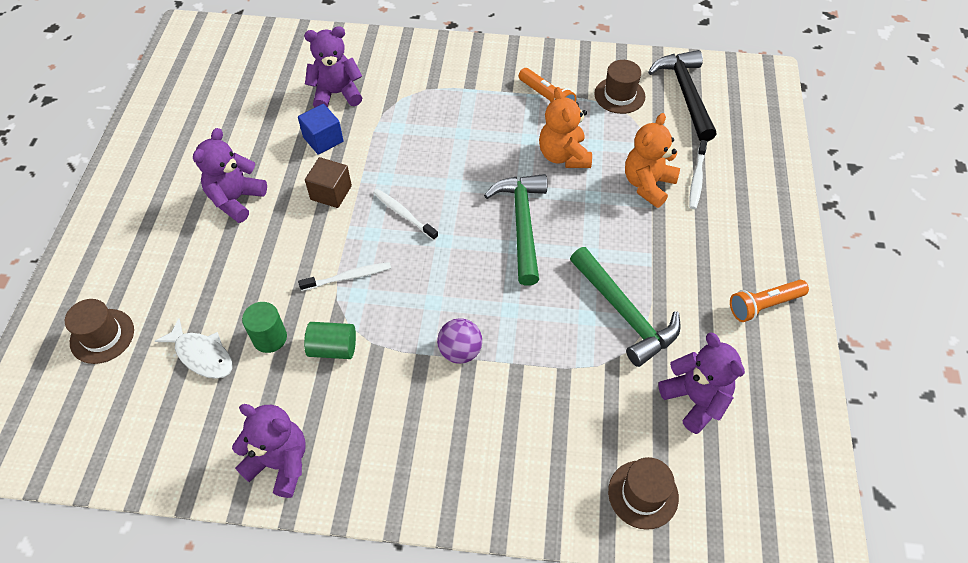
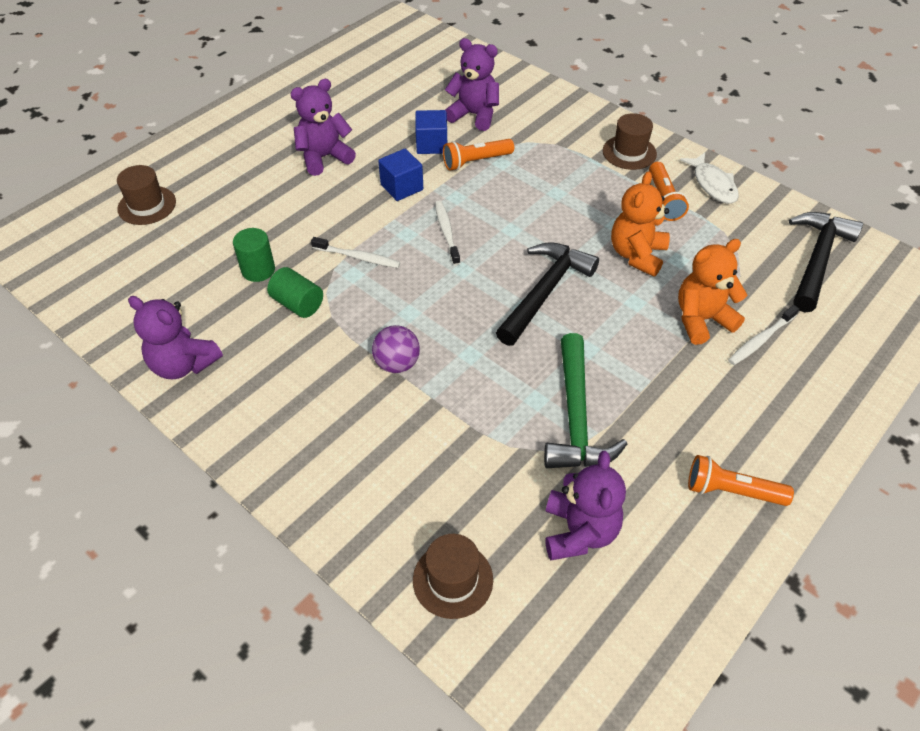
camera: 35 degrees right, 5 degrees down
white fish [155,318,233,379] -> white fish moved to [680,153,739,204]
purple teddy bear [232,404,306,498] -> purple teddy bear turned 150 degrees clockwise [128,296,223,379]
brown cube [305,157,352,208] -> blue cube [378,149,423,201]
green hammer [484,174,547,286] -> black hammer [496,242,599,346]
brown hat [594,60,645,114] -> brown hat moved to [603,113,657,170]
none -> orange flashlight [443,139,514,170]

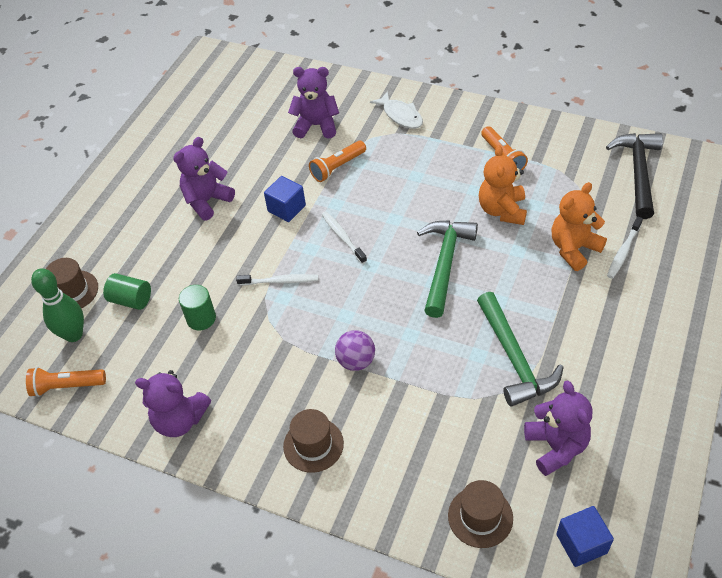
camera: 15 degrees left, 0 degrees up
green cylinder [267,267,323,318] -> green cylinder moved to [103,273,151,310]
blue cube [415,110,447,154] -> blue cube moved to [556,506,614,567]
black hammer [496,242,599,346] -> green hammer [417,220,478,318]
brown hat [603,113,657,170] -> brown hat moved to [283,409,344,473]
white fish [680,153,739,204] -> white fish moved to [370,91,423,129]
orange flashlight [688,455,794,506] -> orange flashlight moved to [26,367,106,397]
none -> green bowling pin [31,268,84,342]

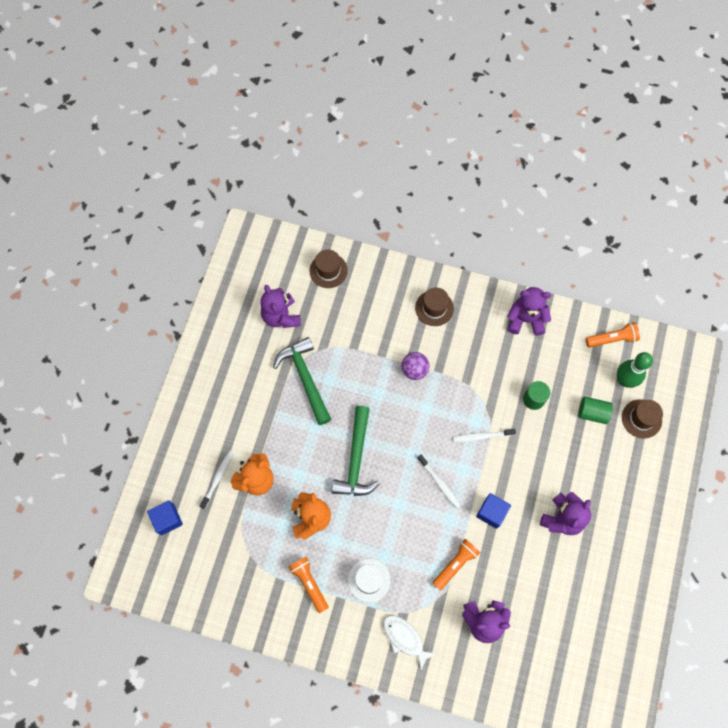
camera: 170 degrees right, 20 degrees up
blue cube [556,506,614,567] -> blue cube moved to [147,500,183,535]
black hammer [606,133,663,219] -> none
none -> white hat [348,559,391,602]

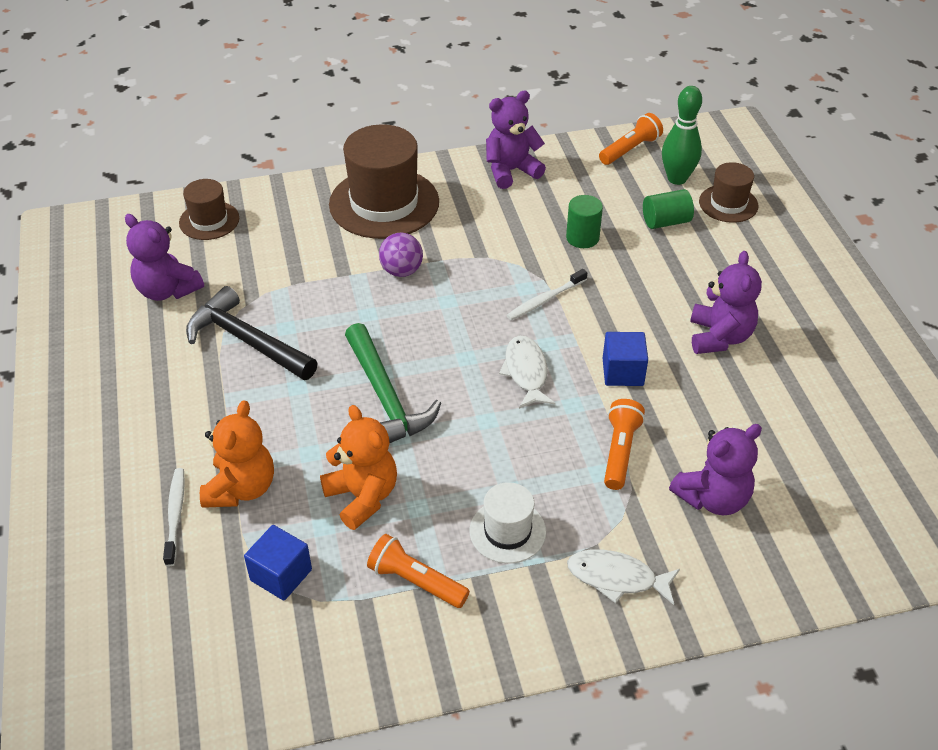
camera: 30 degrees left, 25 degrees down
blue cube [147,500,183,535] -> blue cube moved to [244,525,312,601]
green hammer [273,337,331,425] -> black hammer [186,286,318,380]
brown hat [415,287,454,326] -> brown hat [329,124,439,239], size x1.88
white toothbrush [417,455,461,508] -> white fish [499,336,555,409]

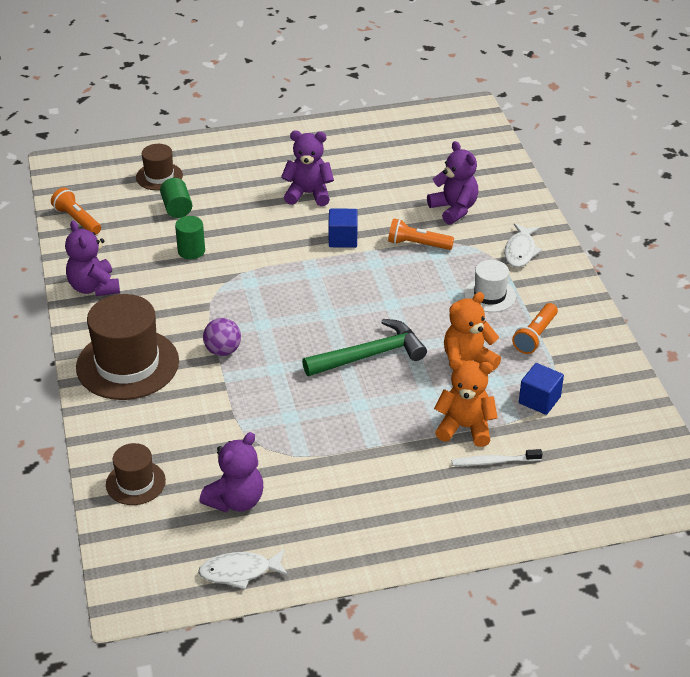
camera: 90 degrees left, 5 degrees down
black hammer [186,286,318,380] -> none
white fish [499,336,555,409] -> white fish moved to [198,549,288,589]
white toothbrush [507,269,587,320] -> none
green bowling pin [662,86,702,185] -> none

